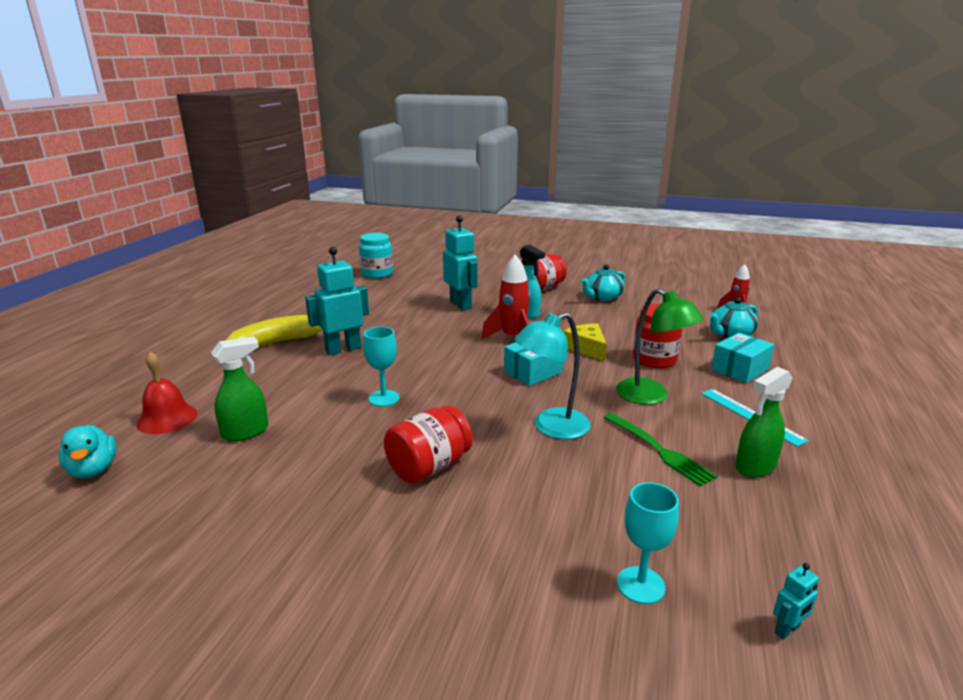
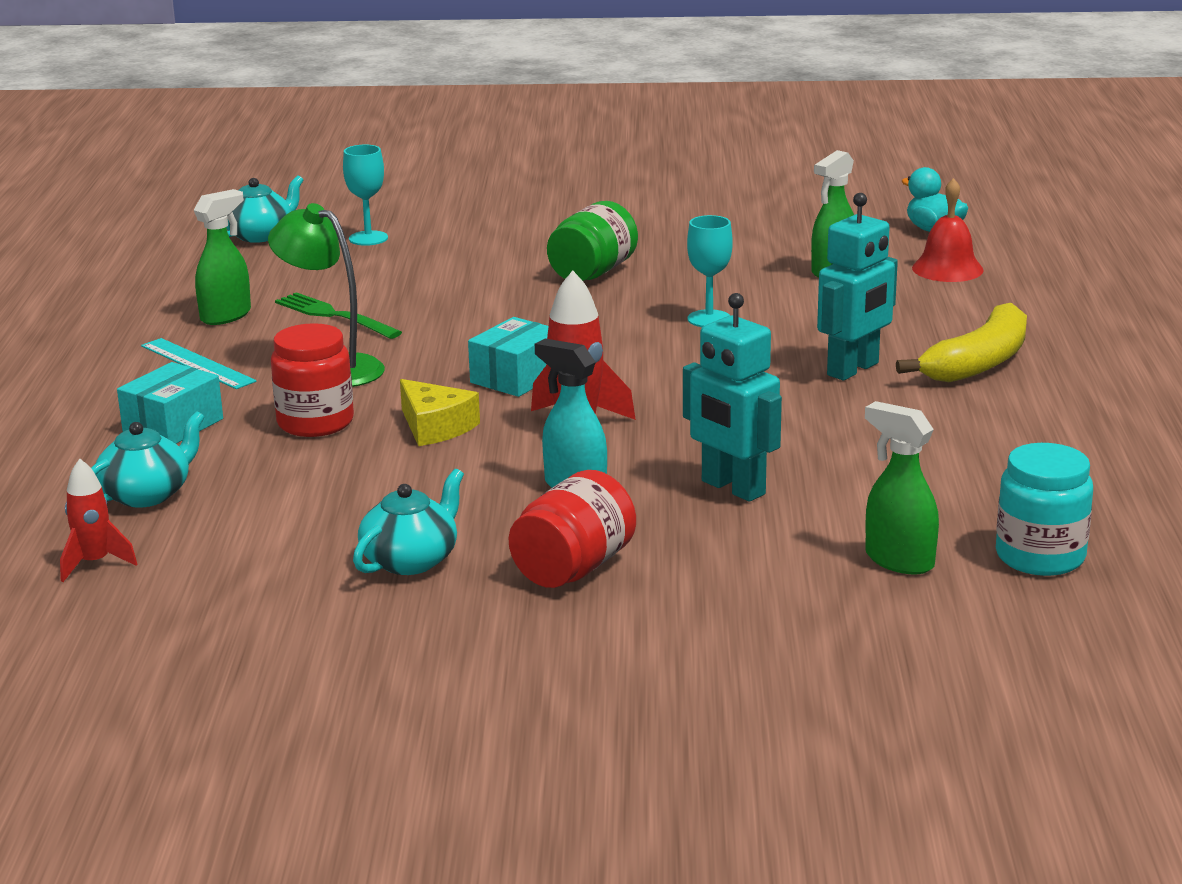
camera: 165 degrees right, 0 degrees up
red jar [384,405,473,483] -> green jar [547,201,638,281]
turquoise lamp [514,312,590,439] -> none
turquoise robot [773,563,819,639] -> turquoise teapot [226,175,303,243]
none -> green spray bottle [865,401,939,575]

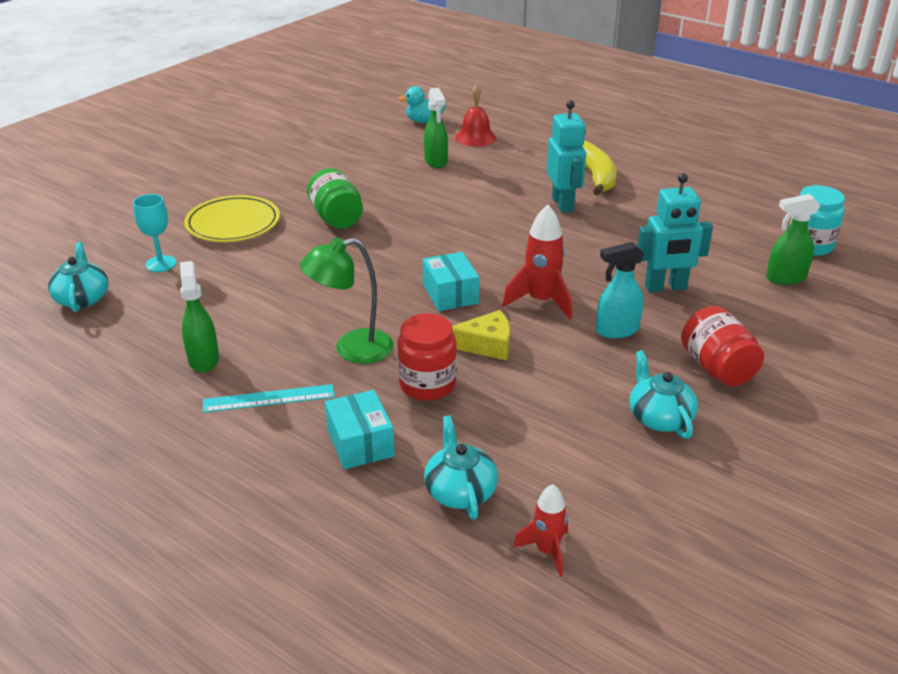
camera: 55 degrees left, 10 degrees up
green fork [275,292,402,339] -> none
turquoise goblet [687,215,733,327] -> none
none -> yellow plate [184,195,280,242]

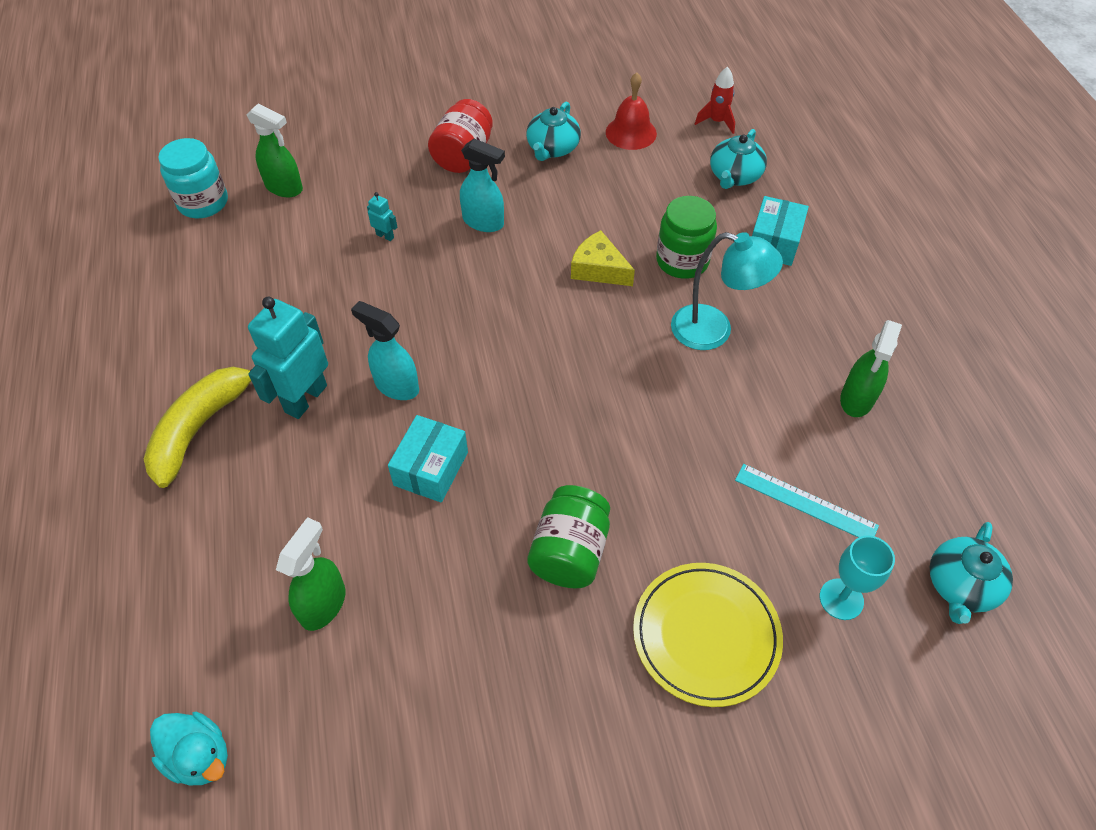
camera: 140 degrees left, 20 degrees up
turquoise ruler [203,384,335,413] -> turquoise ruler moved to [735,464,879,538]
green lamp [300,238,394,364] -> turquoise lamp [671,232,783,350]
red jar [397,314,457,401] -> green jar [656,196,717,279]
turquoise box [423,252,479,311] -> turquoise box moved to [388,415,468,503]
red bell [455,85,496,147] -> red bell moved to [606,73,657,150]
red rocket [502,204,572,319] -> none
turquoise robot [637,173,713,292] -> turquoise robot [367,192,397,241], size x0.43
none -> turquoise spray bottle [351,301,419,400]

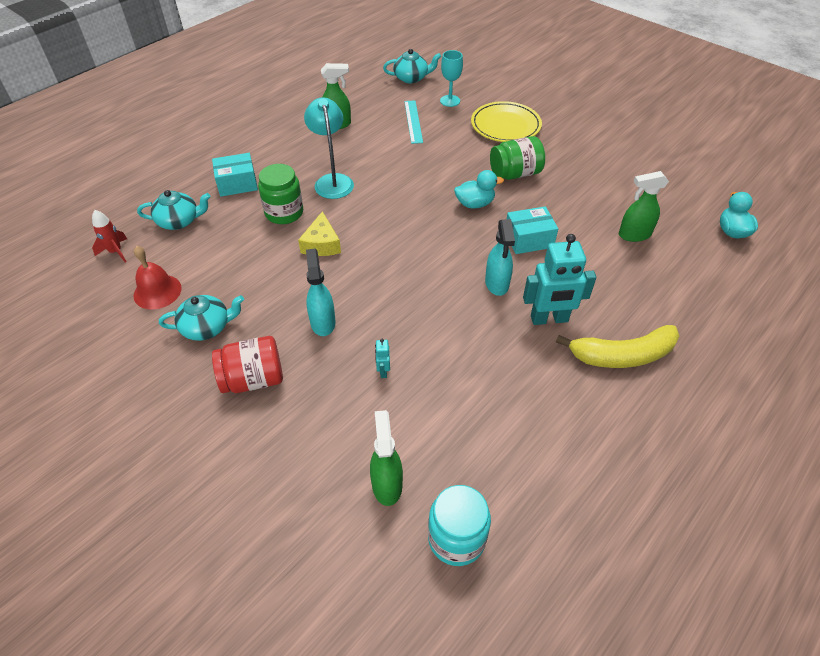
camera: 125 degrees left, 5 degrees down
none -> turquoise duck [454,170,504,209]

